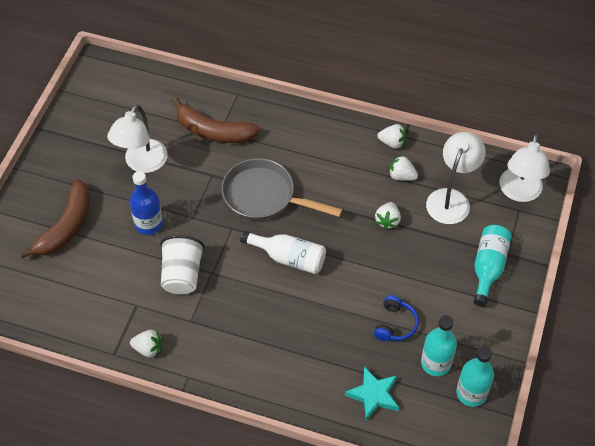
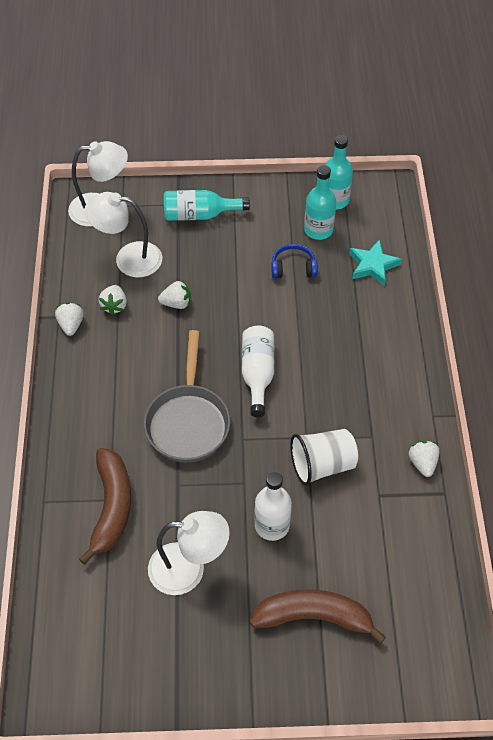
camera: 110 degrees left, 0 degrees up
blue bottle [130,171,163,235] -> white bottle [254,472,292,541]

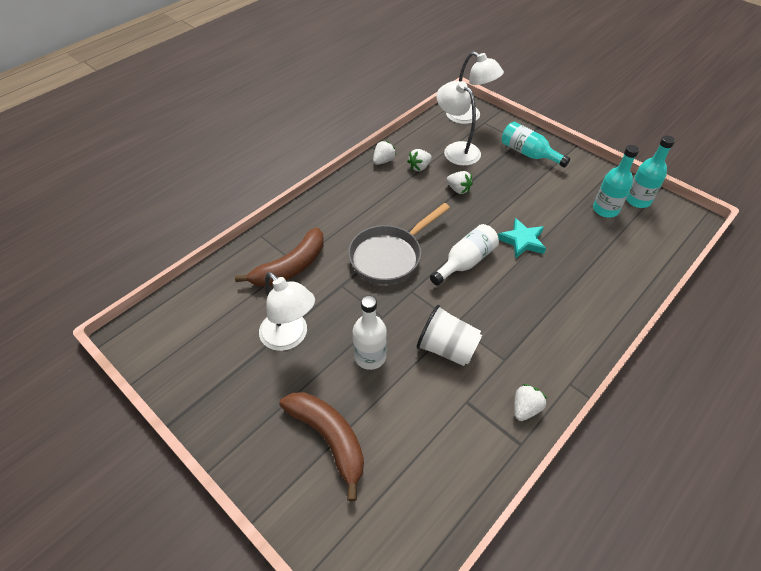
camera: 45 degrees right, 5 degrees down
blue headphones [271,244,318,279] -> none
turquoise star [349,239,402,286] -> turquoise star moved to [498,218,546,259]

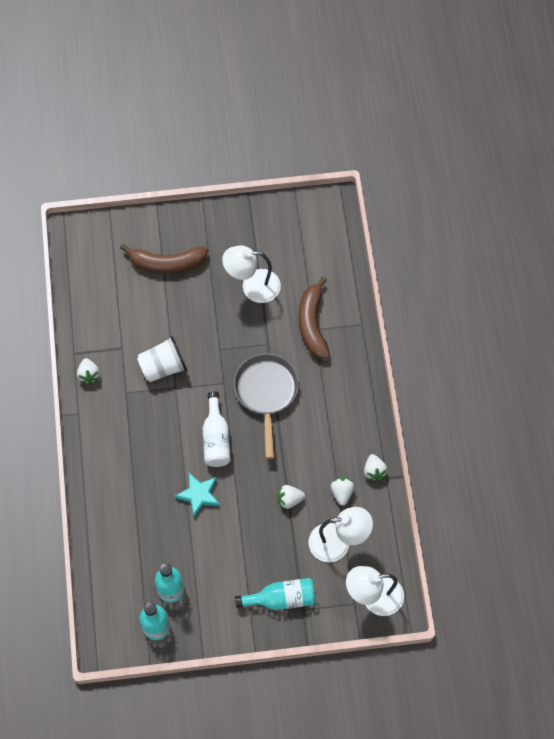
camera: 130 degrees right, 15 degrees up
white bottle [353,296,387,370] -> none

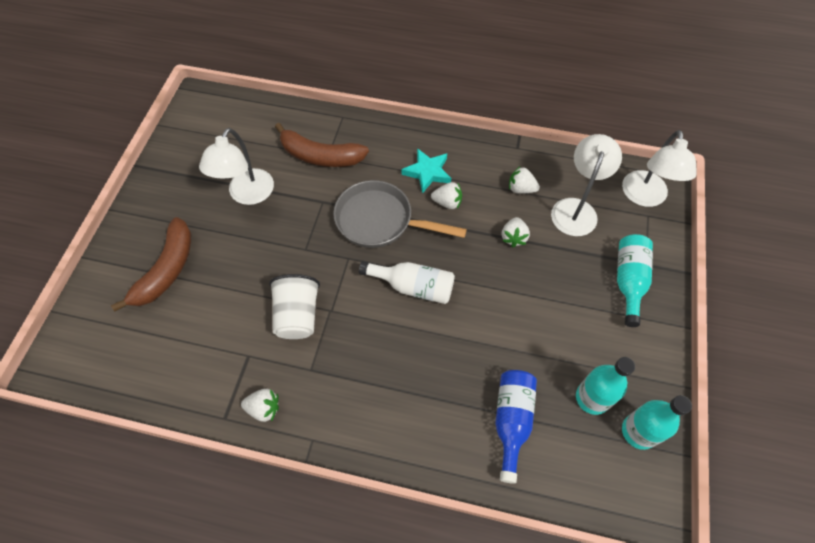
camera: 70 degrees left, 5 degrees down
turquoise star [175,473,220,518] -> turquoise star moved to [402,148,451,194]
white strawberry [364,454,387,481] -> white strawberry moved to [431,182,462,209]
none -> blue bottle [495,370,537,484]

